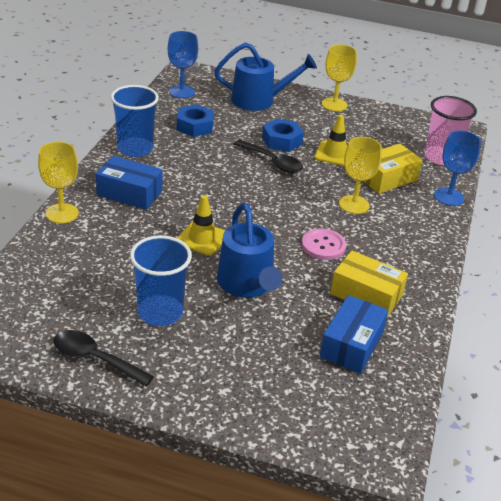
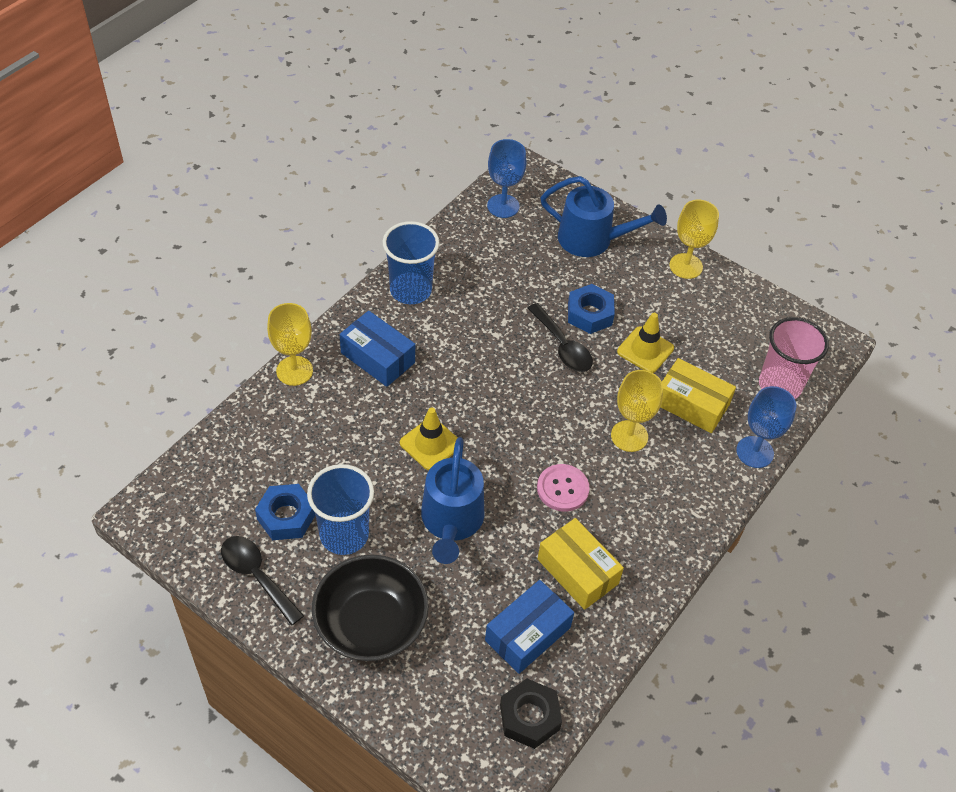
camera: 20 degrees right, 15 degrees up
blue nut [177,104,214,137] -> blue nut moved to [255,484,315,540]
yellow box [363,144,422,194] -> yellow box turned 45 degrees clockwise [661,358,736,433]
none -> black bowl [312,555,429,661]
none -> black nut [500,678,562,749]

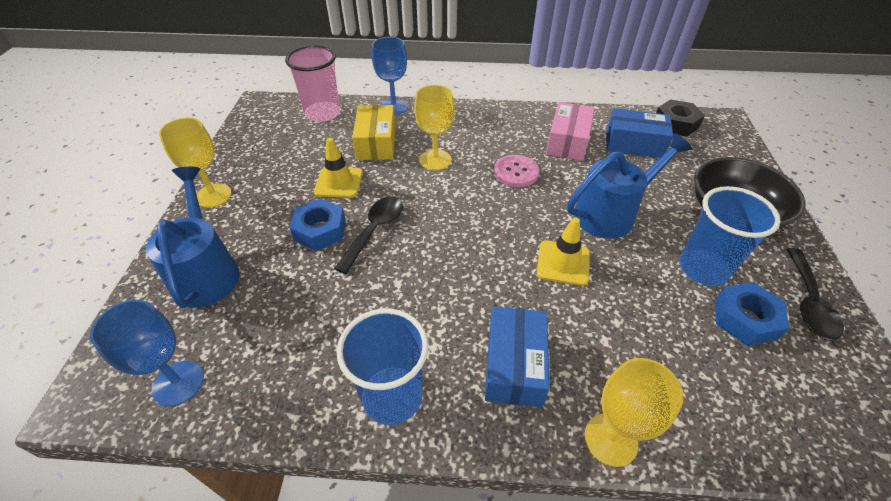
camera: 120 degrees left, 5 degrees down
yellow box [538,518,624,610] -> pink box [546,102,595,161]

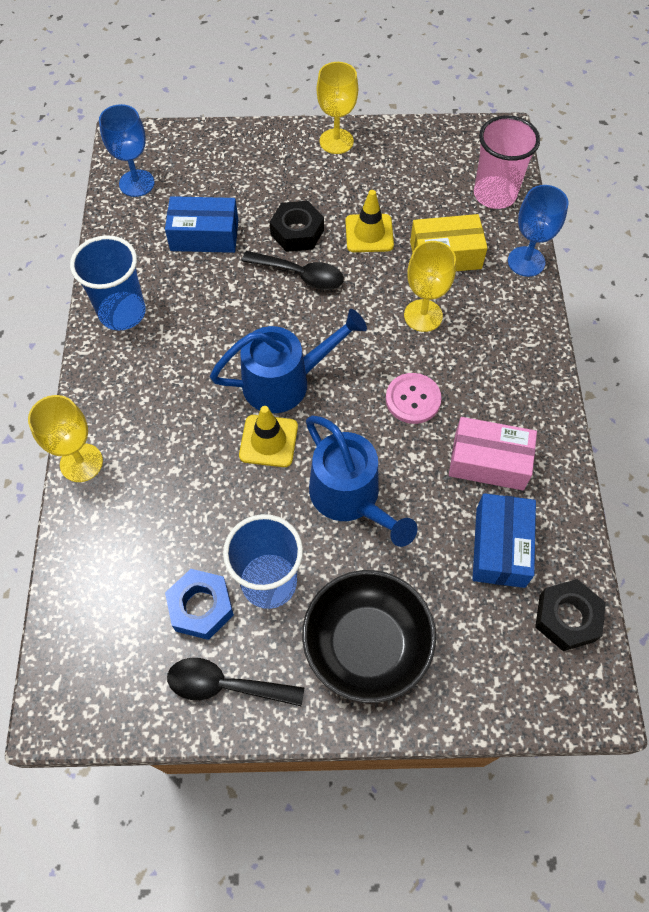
camera: 85 degrees right, 15 degrees up
blue watering can [146,167,240,308] -> blue watering can moved to [210,309,367,413]
blue nut [290,198,346,251] -> black nut [270,201,324,252]
blue box [485,307,549,407] -> blue box moved to [165,196,238,253]

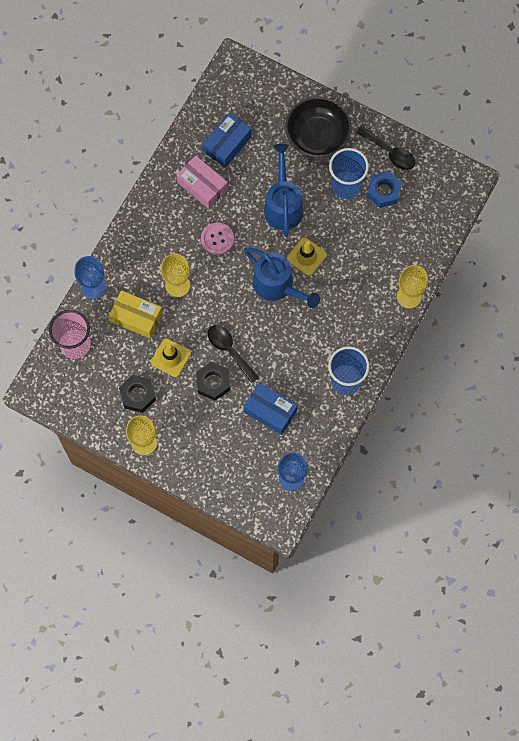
camera: 150 degrees left, 10 degrees up
blue watering can [210,309,367,413] -> blue watering can turned 150 degrees counterclockwise [244,247,320,308]
black nut [535,579,606,651] -> black nut moved to [119,375,156,413]

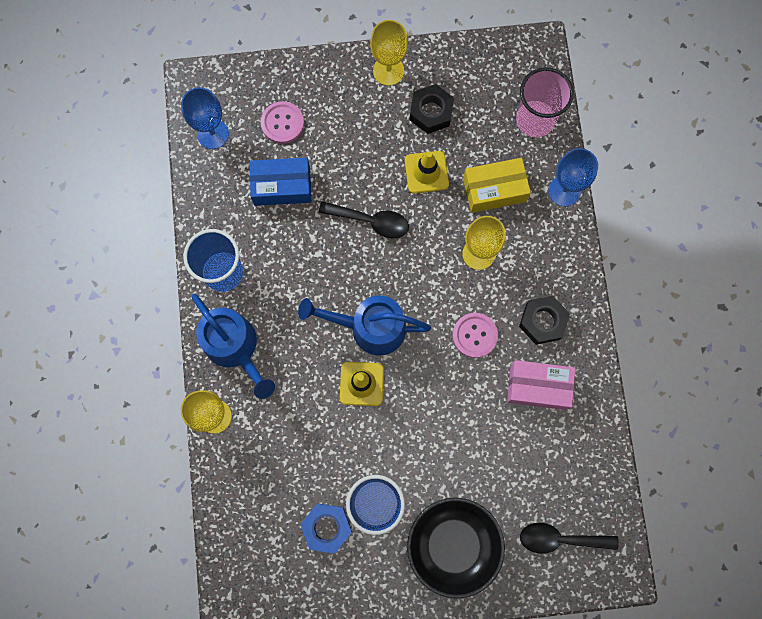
camera: 145 degrees right, 5 degrees up
black nut [196,362,230,401] -> black nut moved to [519,296,570,345]
blue box [203,113,252,168] -> none
blue watering can [264,144,304,237] -> blue watering can moved to [191,294,275,399]
black spoon [356,126,415,170] -> black spoon moved to [520,523,619,554]
none -> pink button [261,101,304,144]

